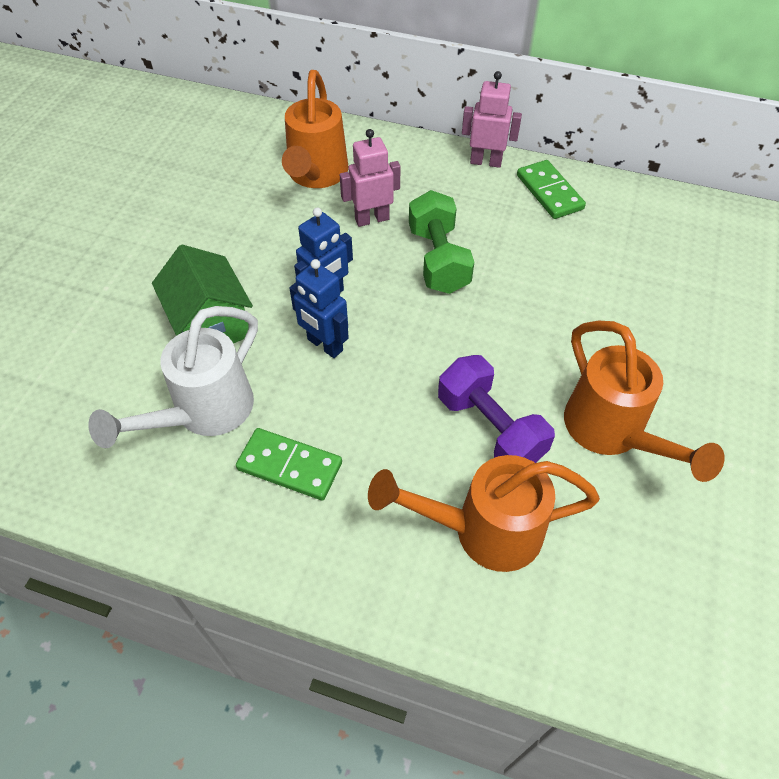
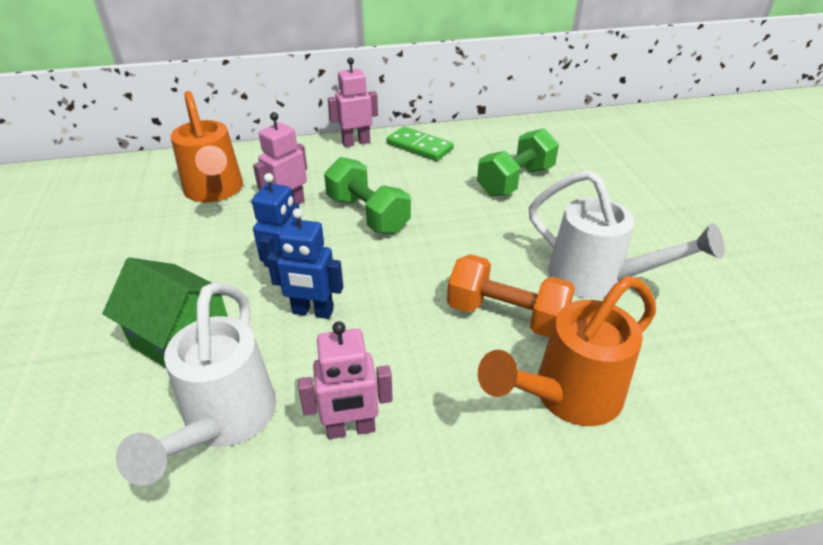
camera: 30 degrees left, 15 degrees down
green domino [236,428,342,500] -> pink robot [298,321,393,439]
purple dumbbell [438,355,555,463] -> orange dumbbell [447,254,575,338]
orange watering can [564,321,725,482] -> white watering can [529,170,725,299]
none -> green dumbbell [477,128,559,196]

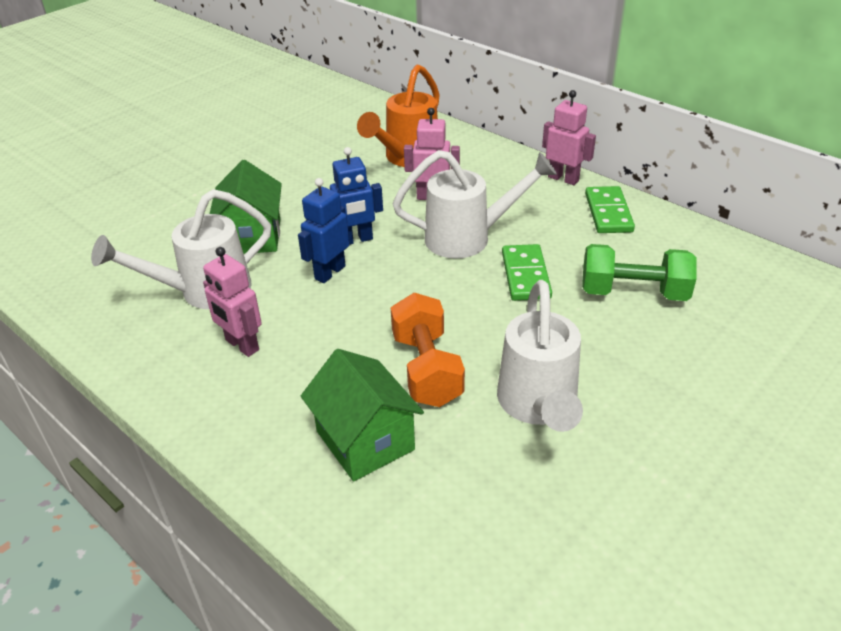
camera: 55 degrees right, 0 degrees up
blue robot [267,208,343,319] -> blue robot turned 60 degrees clockwise [298,178,350,283]
green dumbbell [324,157,411,234] -> white watering can [392,150,557,258]
orange watering can [478,276,656,426] -> green house [301,349,424,481]
none -> green domino [502,244,552,301]

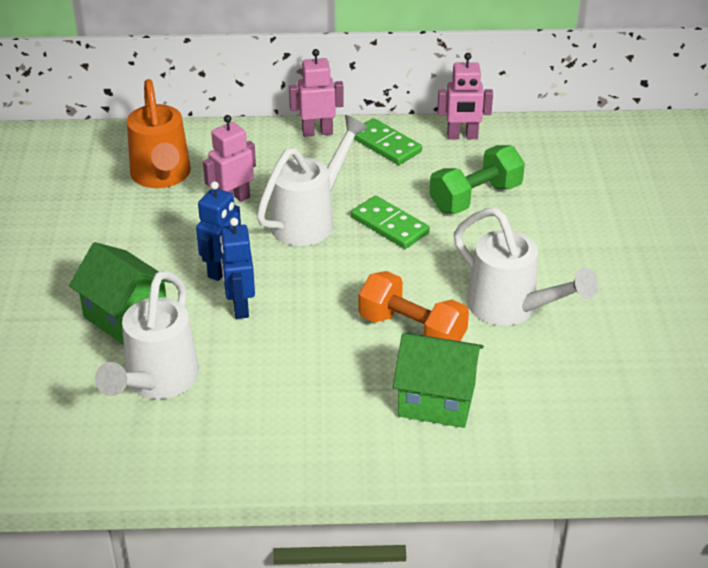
camera: 45 degrees left, 0 degrees up
pink robot [203,247,262,357] -> pink robot moved to [437,53,493,140]

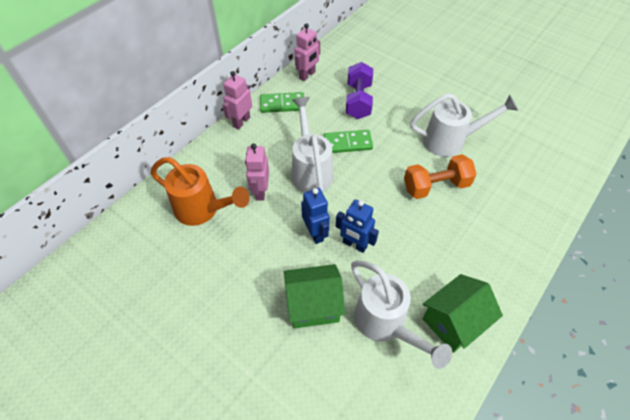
camera: 50 degrees left, 15 degrees up
green house [393,333,484,428] -> green house moved to [422,274,503,353]
green dumbbell [429,145,525,214] -> purple dumbbell [346,62,373,119]

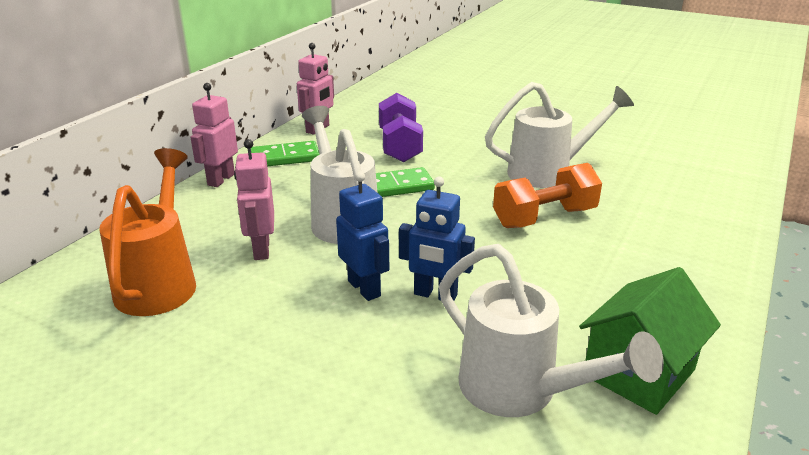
camera: 10 degrees left, 25 degrees down
orange watering can [151,157,250,226] -> orange watering can turned 105 degrees counterclockwise [99,148,196,316]
green house [284,264,345,328] -> none

